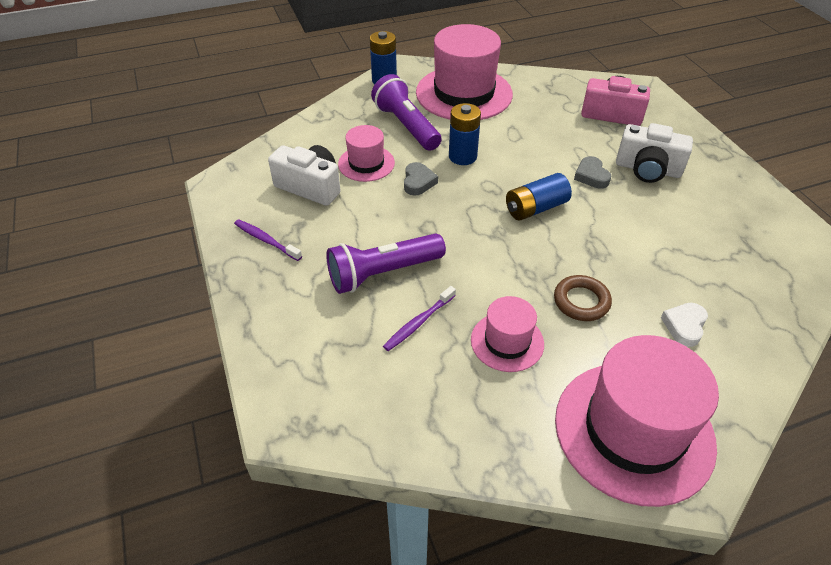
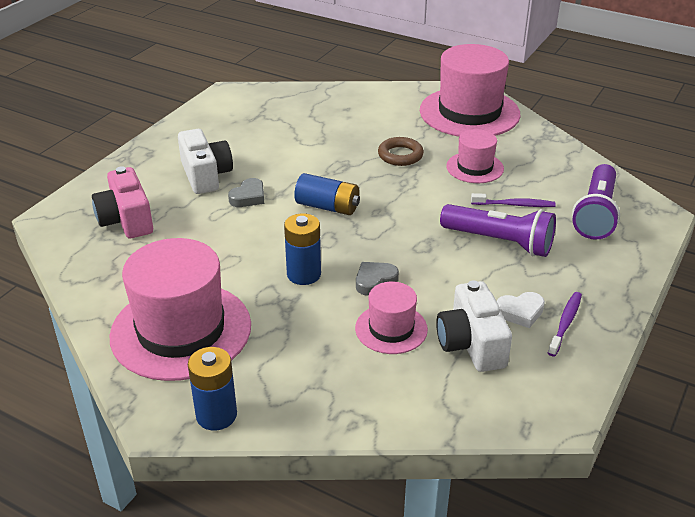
camera: 130 degrees left, 10 degrees down
purple toothbrush [234,219,302,261] -> purple toothbrush turned 150 degrees counterclockwise [548,292,582,357]
purple flashlight [371,74,441,151] -> purple flashlight moved to [572,164,620,240]
white heart [661,303,708,347] -> white heart moved to [497,292,545,328]

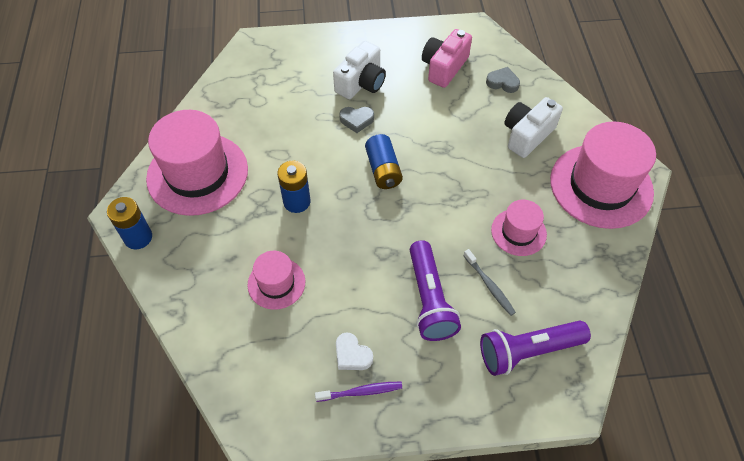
camera: 55 degrees right, 20 degrees up
pink camera [92,166,153,238] -> pink camera moved to [422,29,472,88]
grey heart [356,262,399,296] -> grey heart moved to [486,67,520,93]
brown ring [378,137,424,166] -> none
white camera [436,280,512,372] -> white camera moved to [505,97,563,158]
purple toothbrush [471,193,556,207] -> grey toothbrush [463,249,516,316]

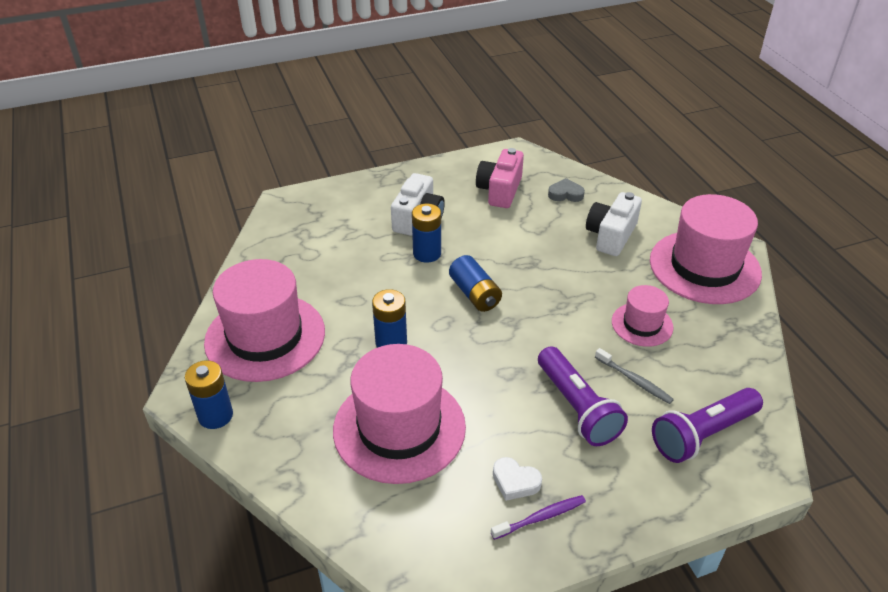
camera: 15 degrees left, 15 degrees down
pink hat [248,251,305,310] -> pink hat [333,344,466,484], size x1.93
grey heart [339,107,374,133] -> blue battery [412,204,441,263]

